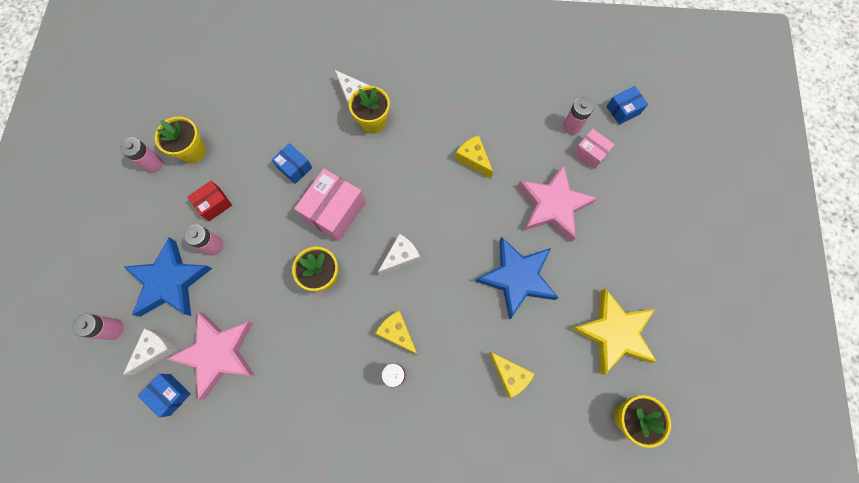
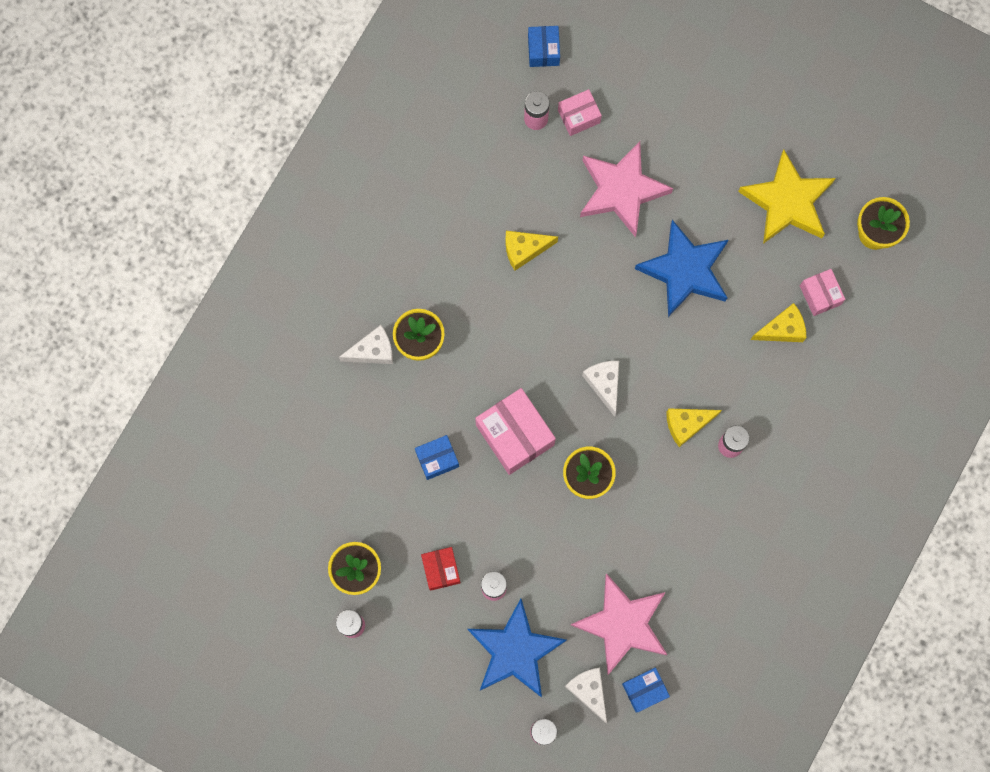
camera: 65 degrees left, 5 degrees up
none -> pink box [800,269,845,316]

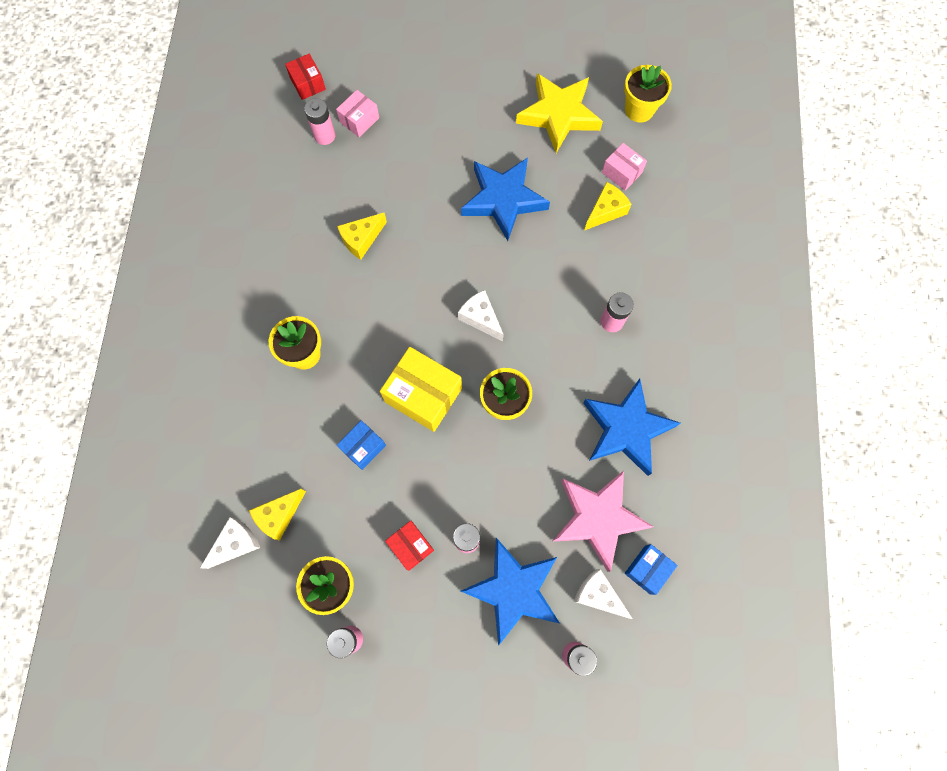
camera: 25 degrees left, 5 degrees down
white cheese [339,325,393,364] -> white cheese moved to [200,517,260,569]
pink box [475,388,556,475] -> yellow box [380,347,462,432]
blue box [528,26,560,67] -> red box [285,54,326,100]
pink star [580,141,673,238] -> none
yellow cheese [666,408,722,447] -> yellow cheese moved to [249,489,306,541]
none -> blue star [583,379,680,476]

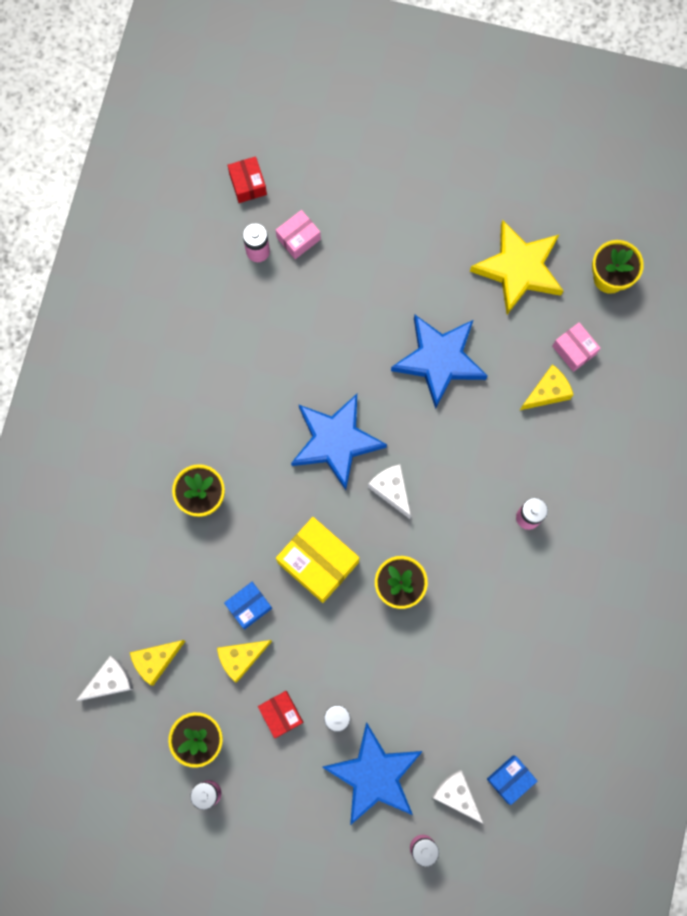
camera: 10 degrees right, 5 degrees up
yellow cheese [337,212,387,260] -> yellow cheese moved to [217,640,272,683]
pink star [553,471,654,572] -> none
blue star [583,379,680,476] -> blue star moved to [291,394,387,490]

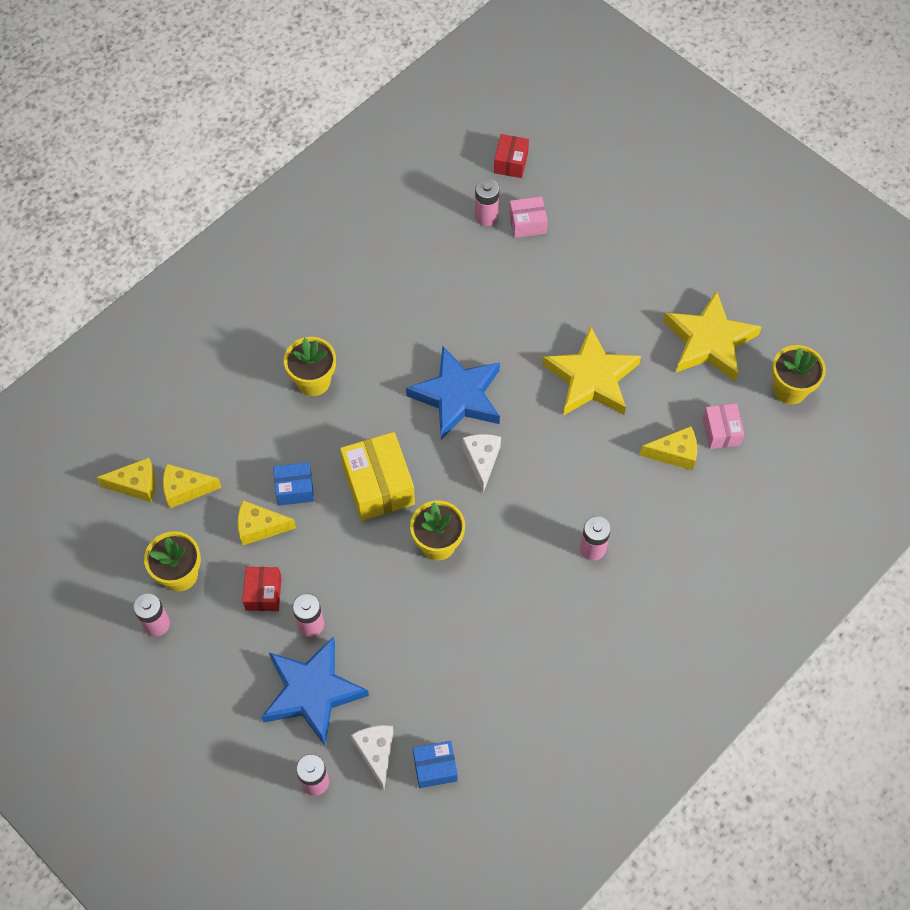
camera: 30 degrees right, 15 degrees down
white cheese [76,656,133,701] -> yellow cheese [96,458,156,502]
blue star [391,315,487,409] -> yellow star [543,326,641,416]

